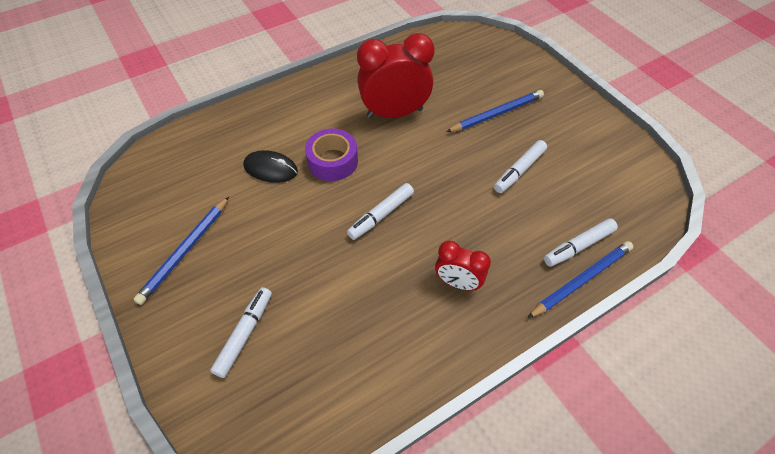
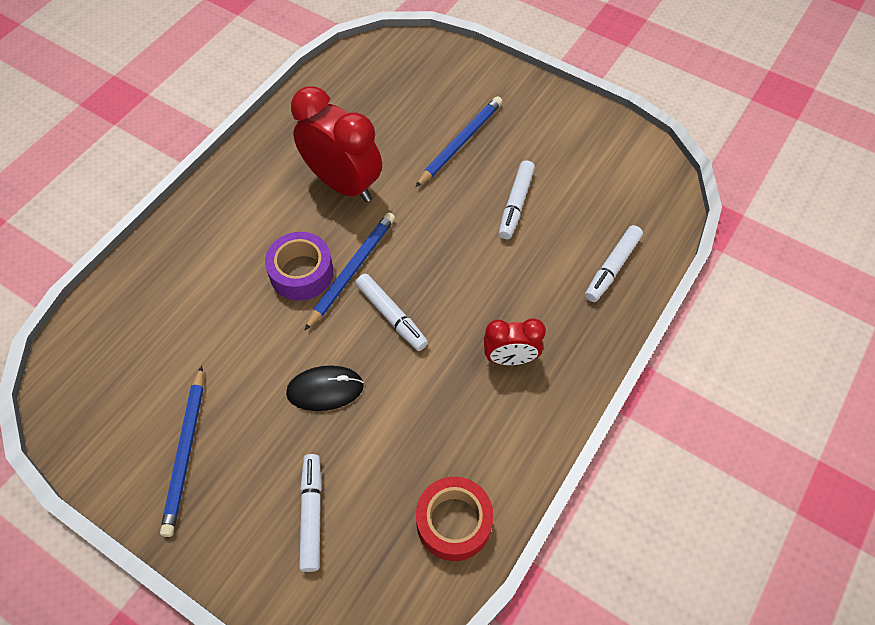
camera: 25 degrees left, 5 degrees up
black mouse [243,150,298,183] -> black mouse moved to [286,366,364,411]
white marker [347,183,414,240] -> white marker turned 60 degrees counterclockwise [355,273,428,351]
red clock [357,33,435,118] -> red clock turned 75 degrees clockwise [291,86,382,202]
blue pencil [527,241,633,318] -> blue pencil moved to [304,213,395,331]
none -> red tape [416,477,494,561]

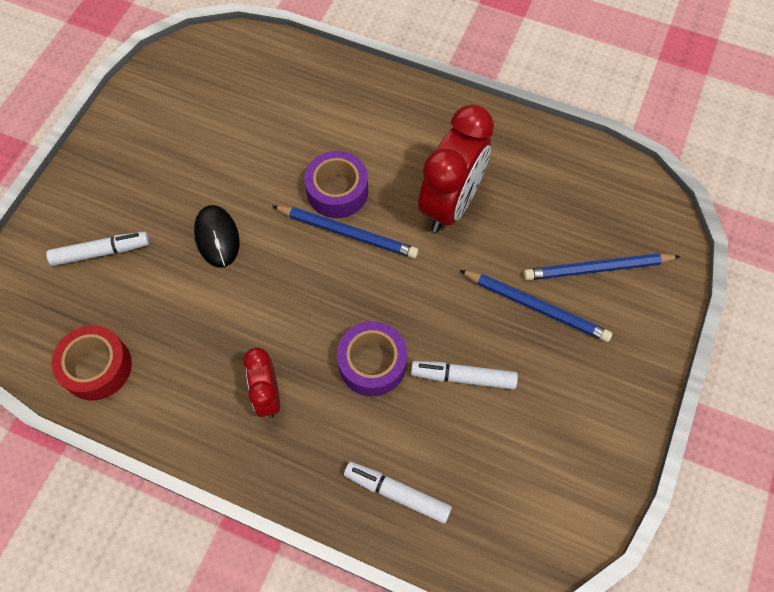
camera: 80 degrees right, 5 degrees up
blue pencil [160,366,204,537] -> blue pencil moved to [524,253,681,281]
white marker [355,273,428,351] -> none
none -> purple tape [337,321,407,396]

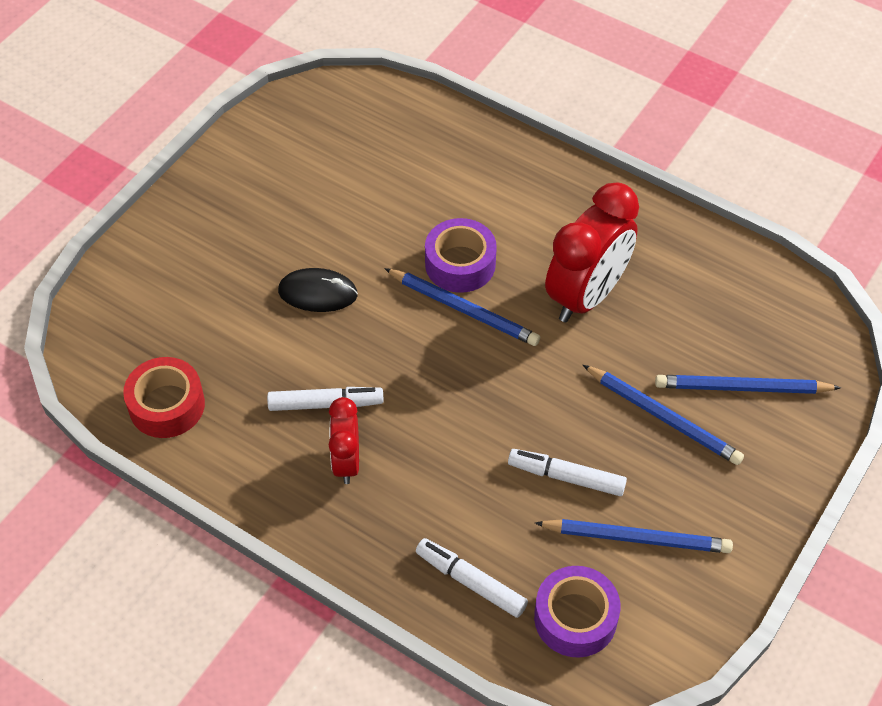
camera: 10 degrees right, 10 degrees down
white marker [46,232,150,266] -> white marker moved to [267,387,384,411]
black mouse [194,205,239,268] -> black mouse turned 75 degrees counterclockwise [278,268,358,312]
purple tape [337,321,407,396] -> purple tape moved to [534,566,620,658]
none -> blue pencil [535,519,733,553]

